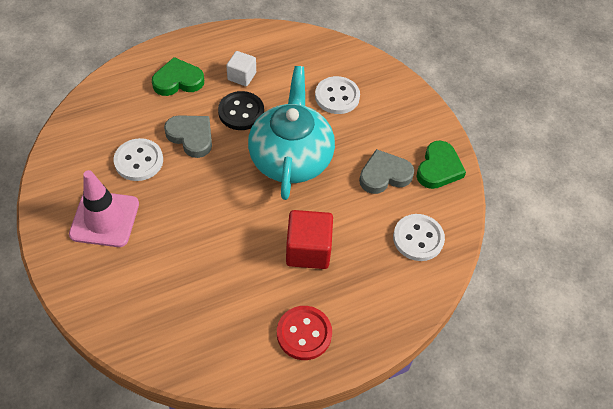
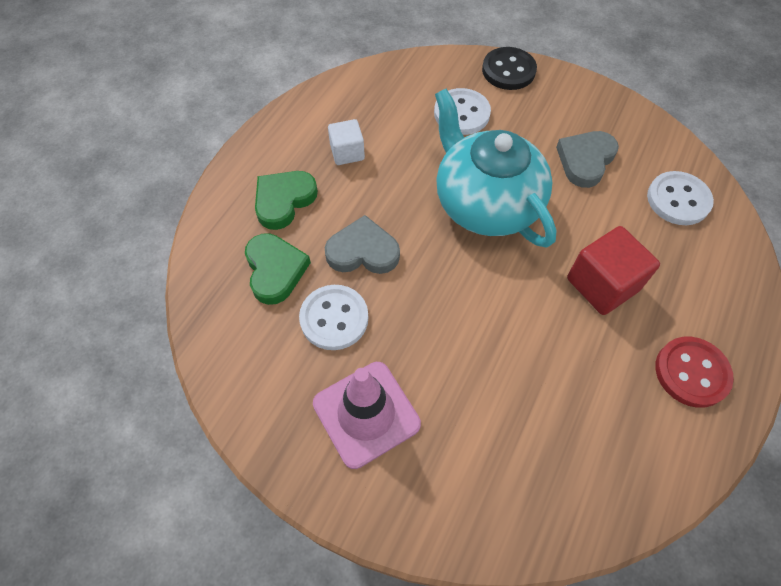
camera: 35 degrees left, 5 degrees up
black button [218,91,264,130] -> black button moved to [482,47,537,90]
green heart [416,141,466,189] -> green heart moved to [245,233,311,305]

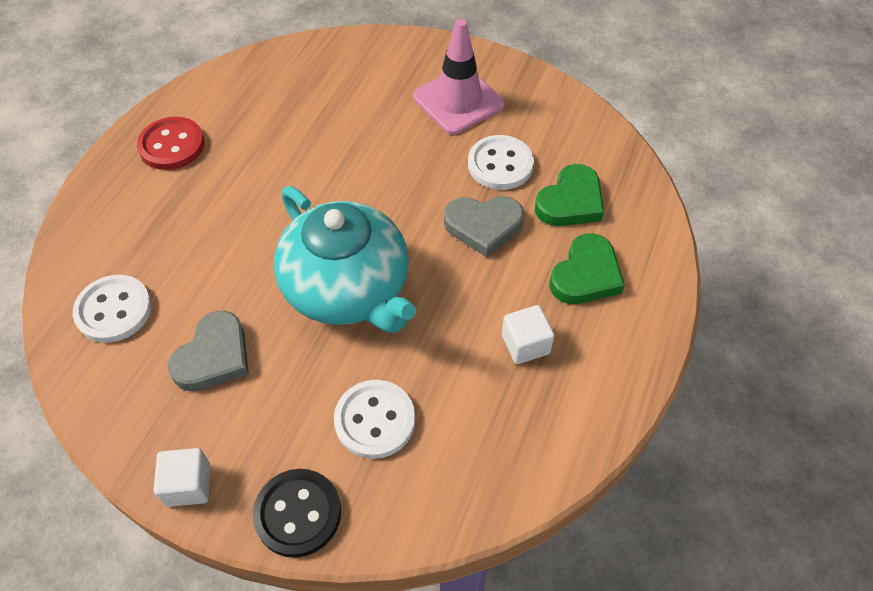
camera: 175 degrees right, 5 degrees down
green heart [245,233,311,305] -> green heart turned 120 degrees counterclockwise [535,164,604,226]
red cube [567,226,660,315] -> none
none -> white cube [153,448,210,507]

